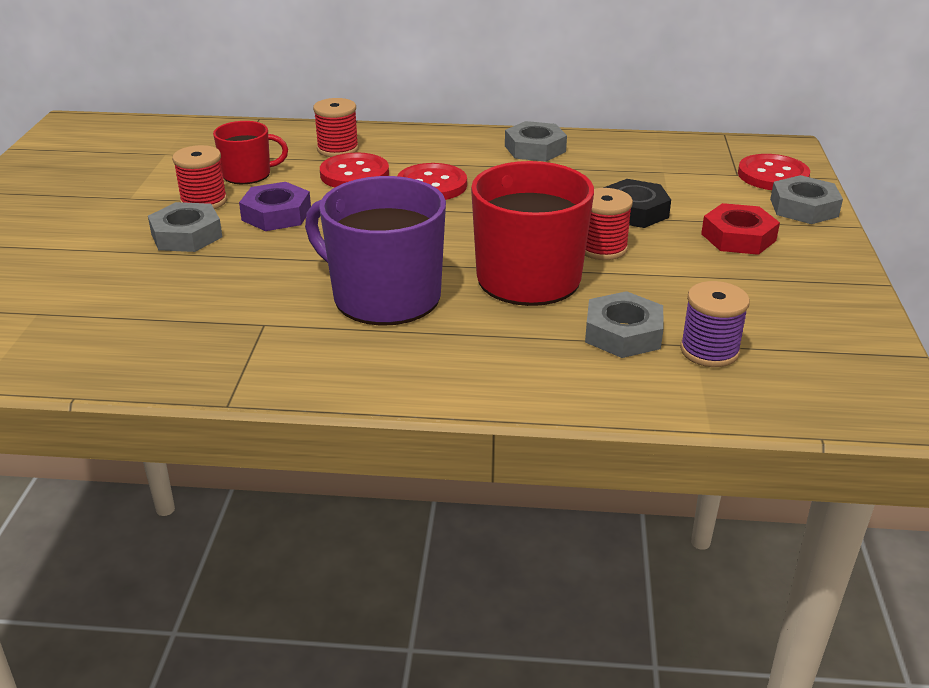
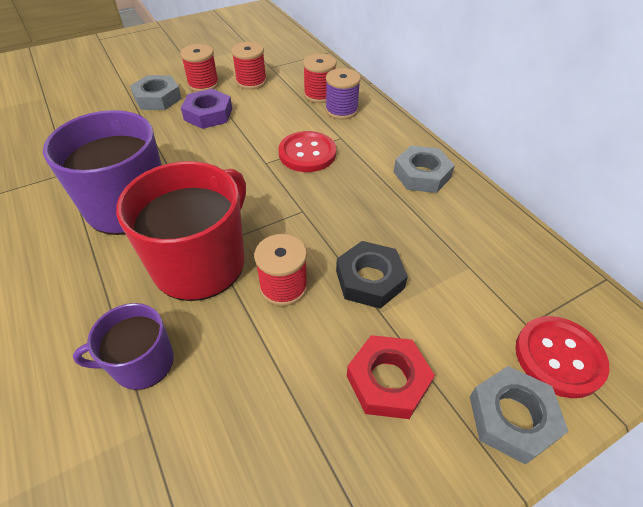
camera: 55 degrees right, 15 degrees up
red mug [213,121,288,184] -> red spool [231,42,267,90]
red button [320,153,389,188] -> none
grey nut [585,291,664,358] -> purple mug [73,303,174,390]
purple spool [680,281,750,367] -> purple spool moved to [325,68,361,120]

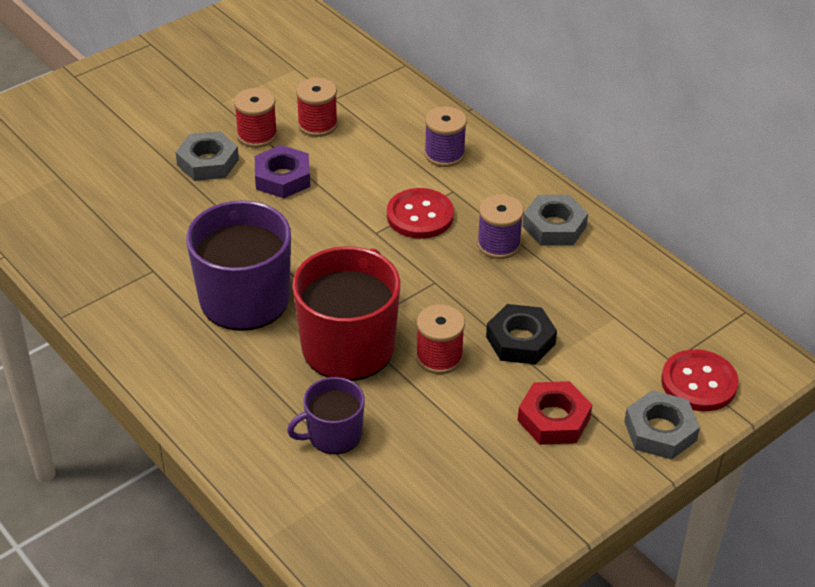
camera: 10 degrees left, 5 degrees down
red spool [303,54,336,103] -> none
none -> purple spool [477,195,524,259]

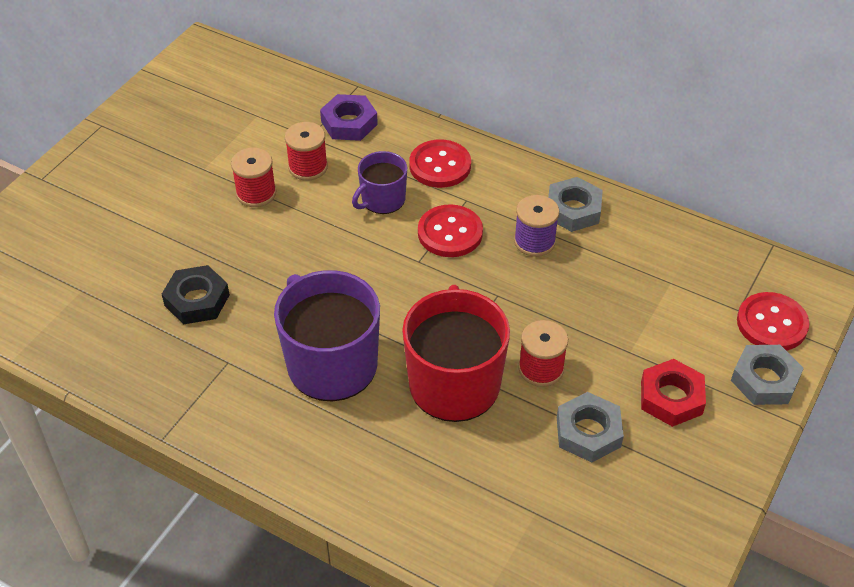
camera: 20 degrees left, 5 degrees up
grey nut [176,131,239,181] -> grey nut moved to [557,392,624,463]
purple nut [255,145,310,198] -> purple nut moved to [320,94,378,141]
purple mug [287,377,365,454] -> purple mug moved to [352,151,407,214]
purple spool [424,106,467,167] -> red button [409,140,471,188]
black nut [486,304,557,365] -> black nut moved to [162,265,230,325]

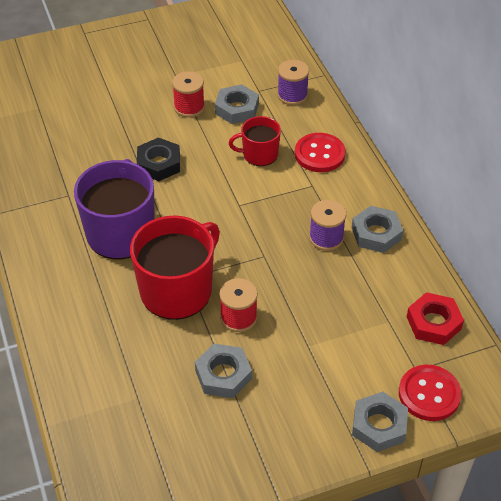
camera: 40 degrees right, 0 degrees up
black nut [162,265,230,325] -> black nut moved to [137,137,180,181]
red spool [285,122,328,181] -> grey nut [215,84,259,124]
purple nut [320,94,378,141] -> purple spool [277,60,309,105]
purple mug [352,151,407,214] -> red mug [229,116,281,166]
red button [418,204,483,257] -> none
red nut [641,359,706,427] -> red nut moved to [407,292,464,345]

